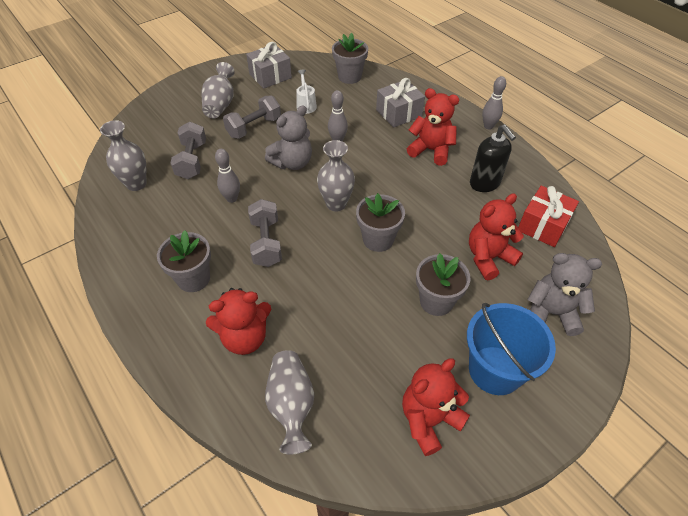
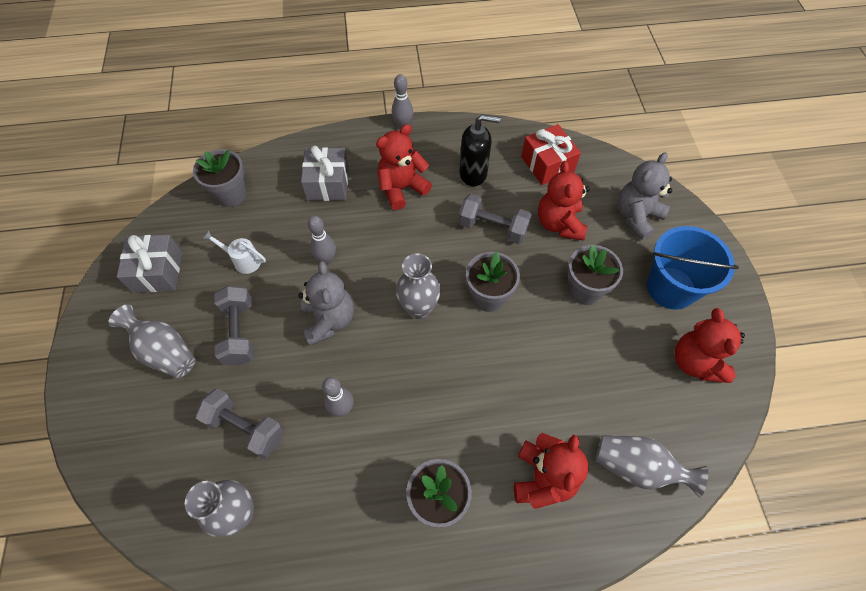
camera: 60 degrees left, 10 degrees up
grey dumbbell [248,199,282,267] -> grey dumbbell moved to [458,194,532,244]

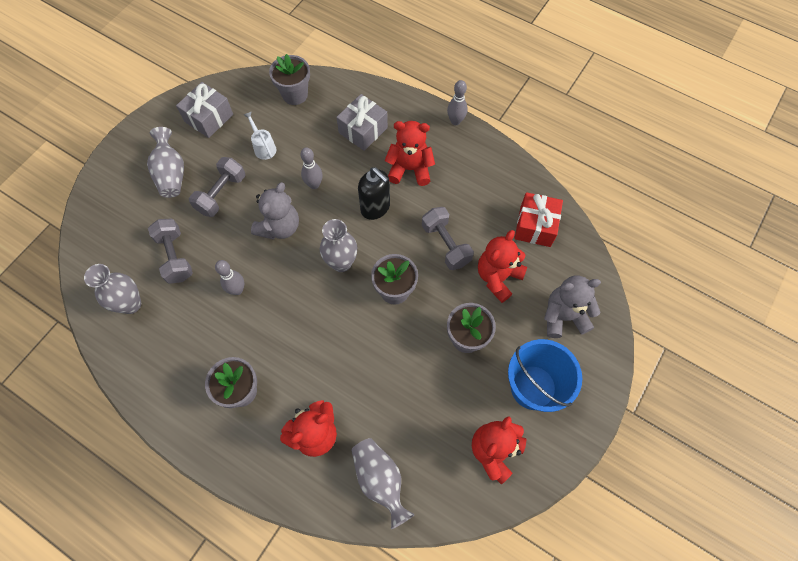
camera: 40 degrees right, 5 degrees up
black soap dispenser [459,114,500,186] -> black soap dispenser moved to [358,167,390,220]

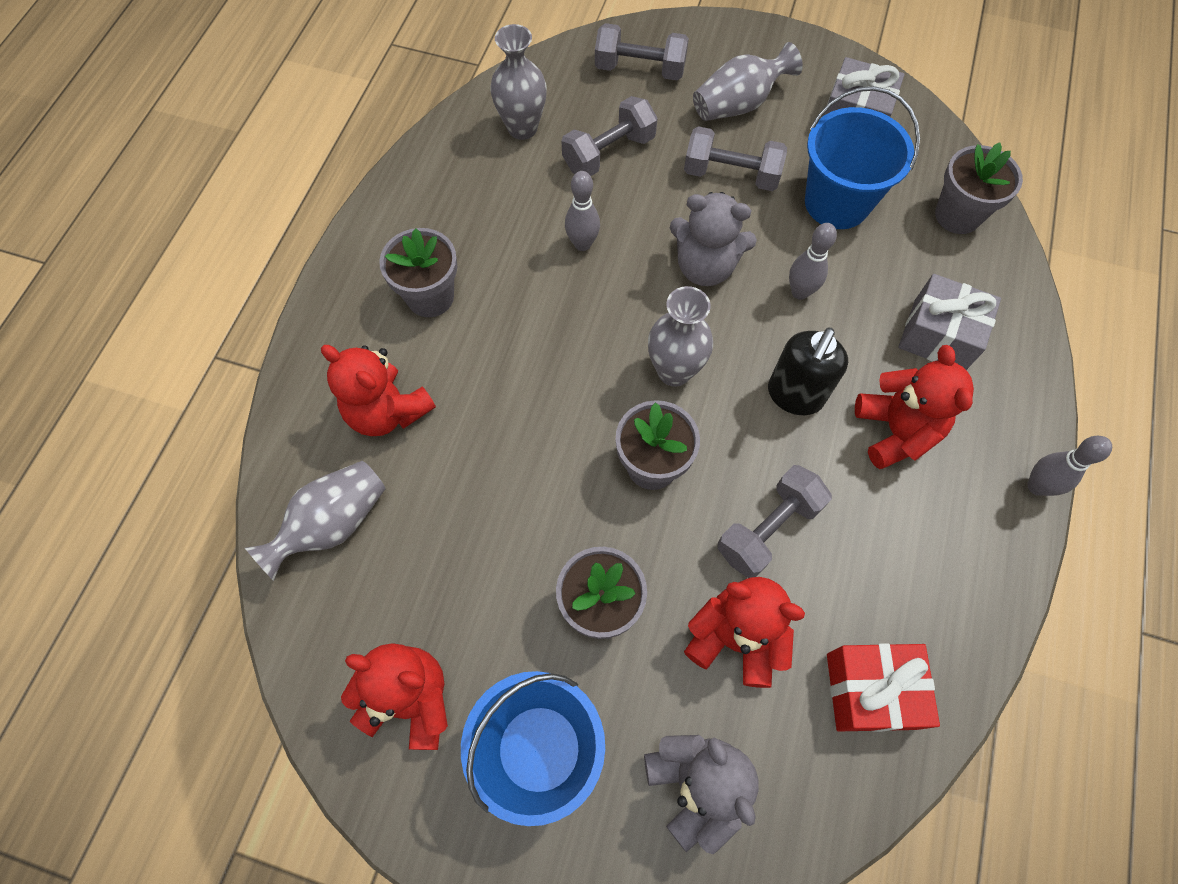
camera: 75 degrees right, 0 degrees up
white watering can [244,111,276,160] -> blue bucket [805,86,920,229]
none -> grey dumbbell [595,23,689,81]

